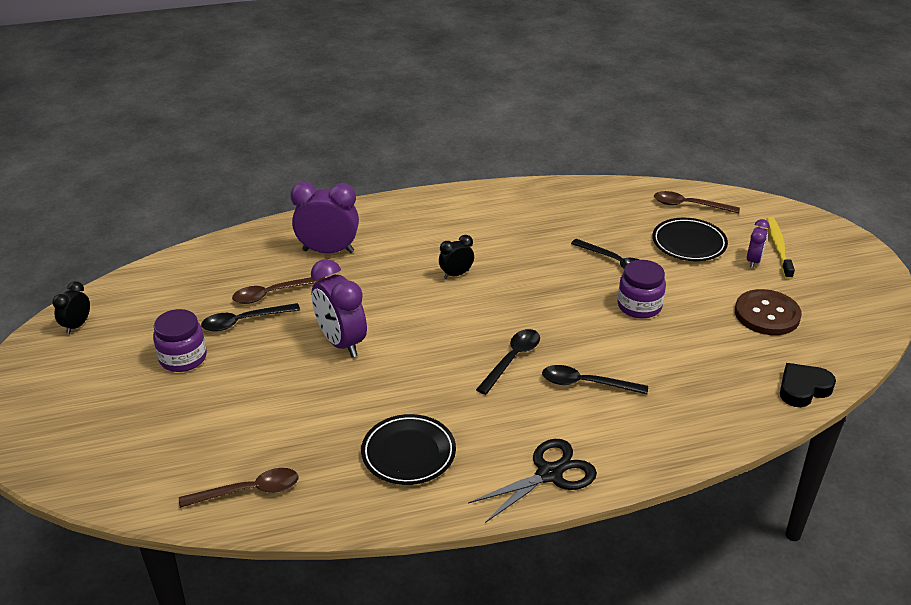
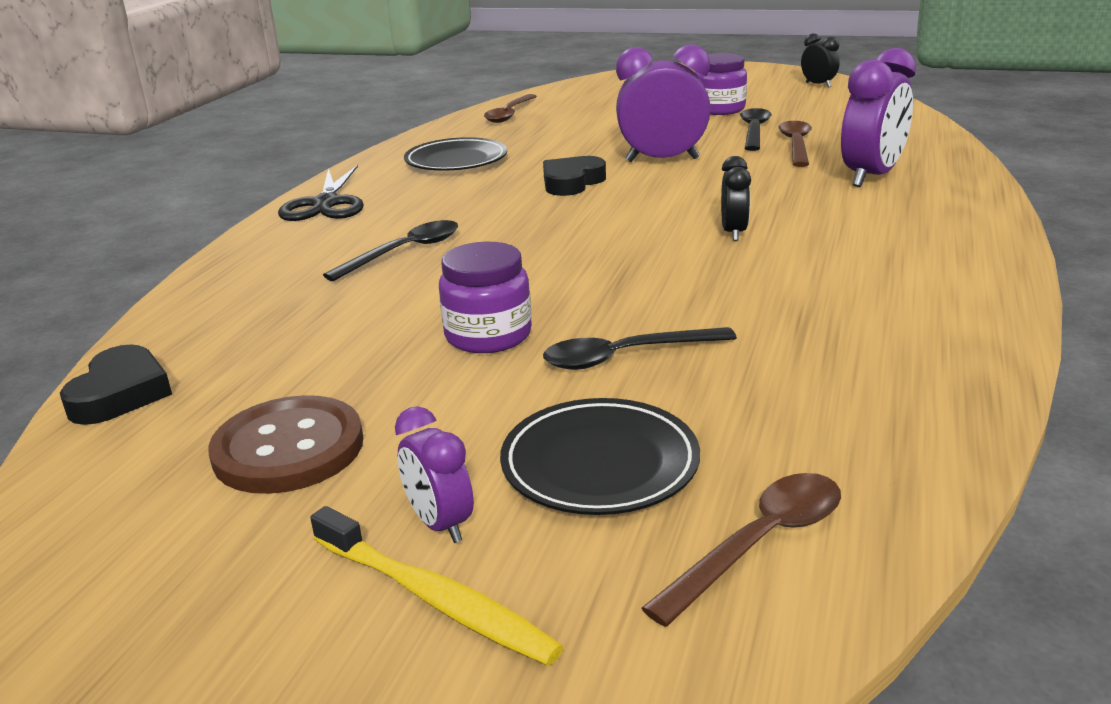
camera: 125 degrees right, 10 degrees down
black spoon [476,329,540,395] -> none
none -> black heart [543,156,606,196]

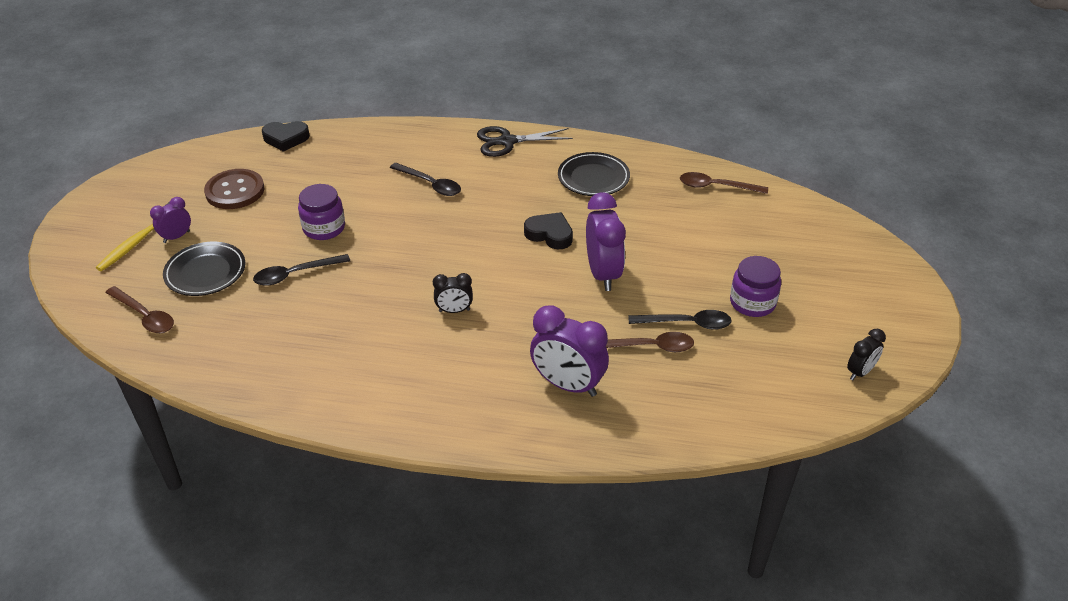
camera: 80 degrees right, 15 degrees up
black spoon [543,327,737,370] -> black spoon turned 90 degrees counterclockwise [253,254,350,286]

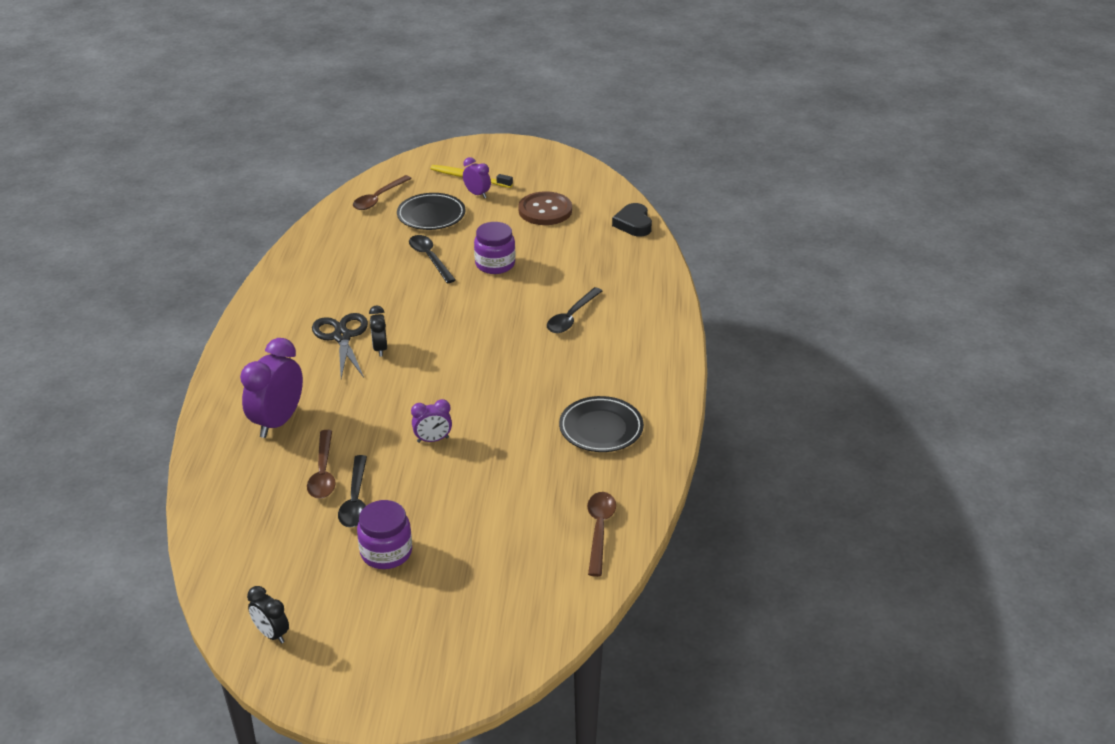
camera: 85 degrees right, 5 degrees down
black scissors [477,126,573,157] -> black scissors moved to [312,313,368,378]
black heart [524,212,573,249] -> none
purple clock [586,192,626,291] -> purple clock [411,399,452,443], size x0.54

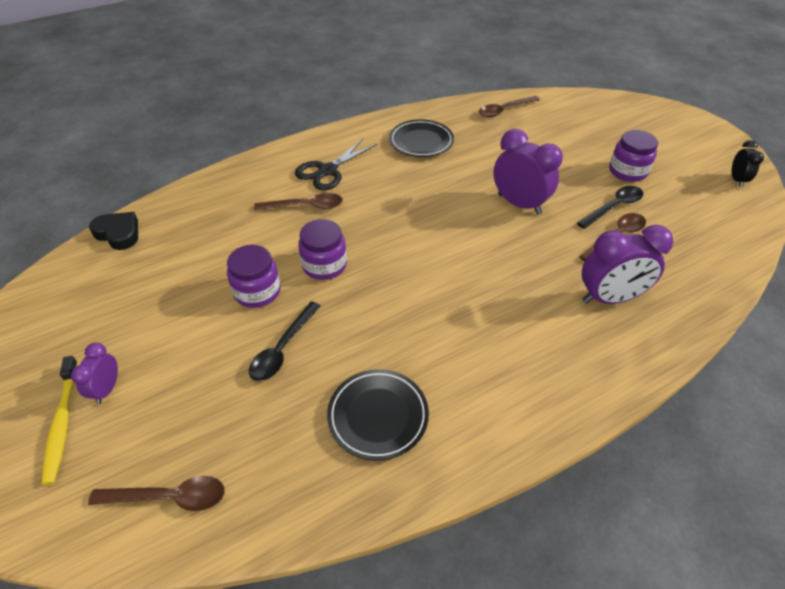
camera: 125 degrees left, 10 degrees up
black scissors [312,313,368,378] -> black scissors moved to [295,139,377,190]
black clock [369,306,387,357] -> none
black plate [397,193,465,230] -> black plate moved to [327,369,429,461]
purple clock [411,399,452,443] -> purple clock [493,129,563,215], size x1.85
brown button [518,191,572,225] -> none
black spoon [547,287,602,333] -> brown spoon [254,193,343,210]
black heart [612,203,652,237] -> black heart turned 105 degrees counterclockwise [89,212,138,250]
none -> purple jar [298,219,347,280]

